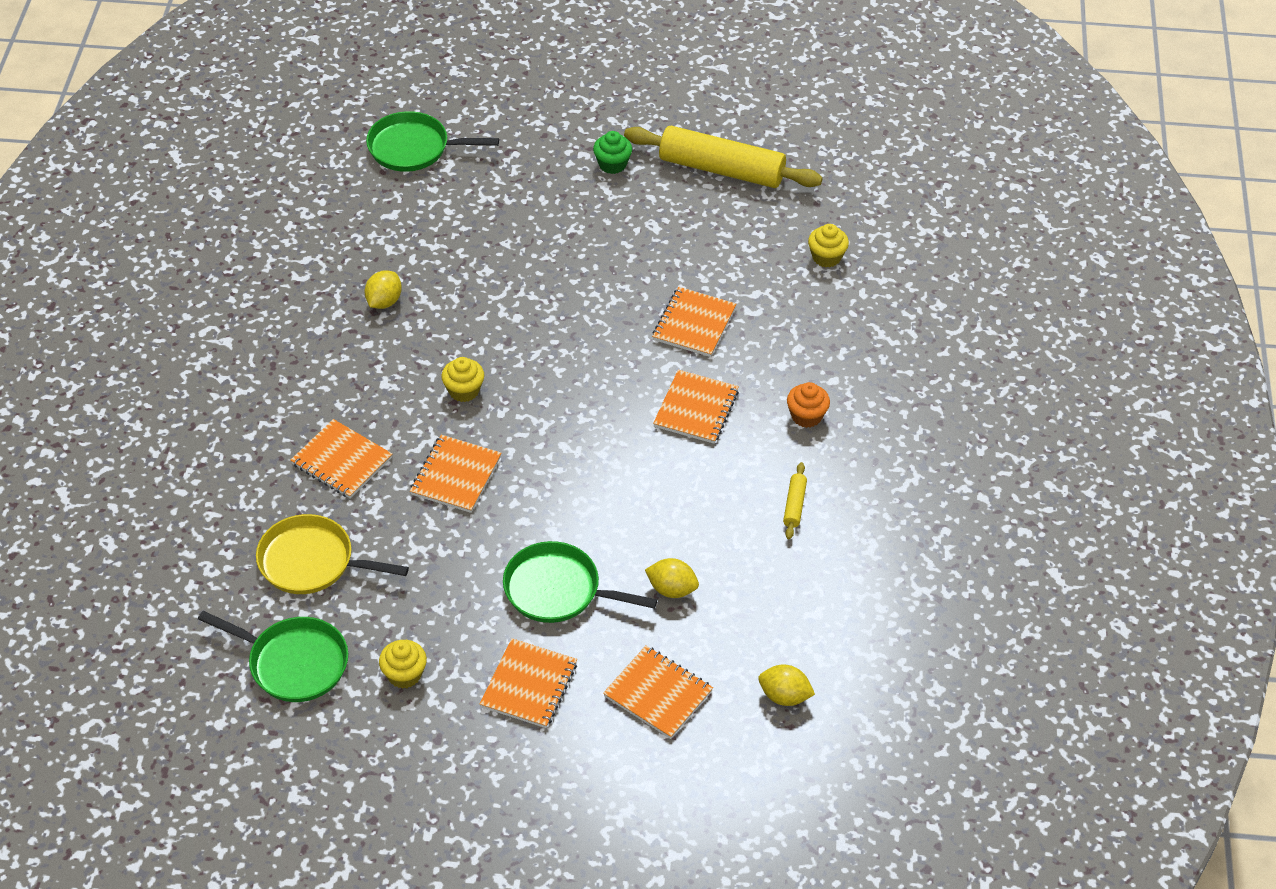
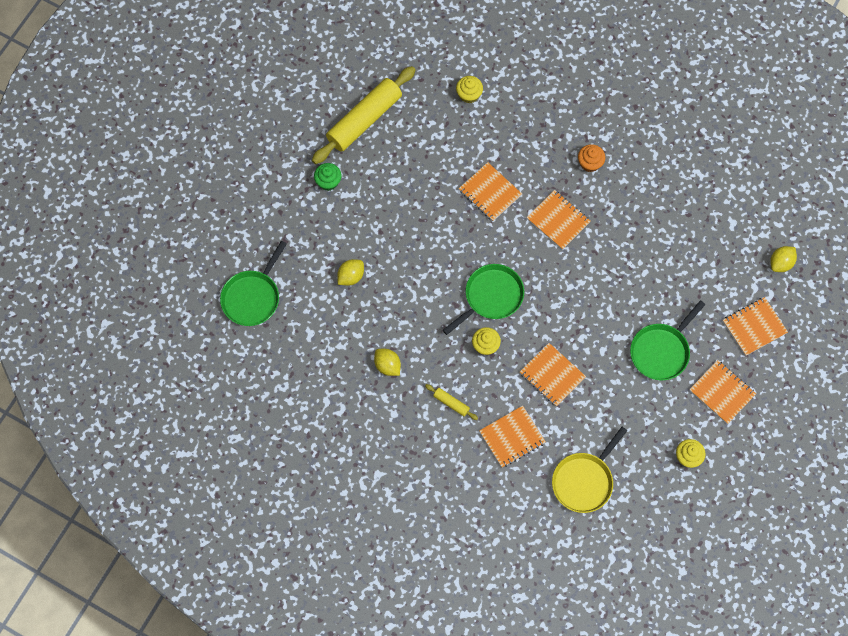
camera: 65 degrees left, 20 degrees up
green pan [198,611,348,702] -> green pan moved to [443,264,524,335]
yellow lemon [645,558,699,598] -> yellow lemon moved to [337,259,364,286]
yellow rolling pin [783,462,807,539] -> yellow rolling pin moved to [425,384,478,420]

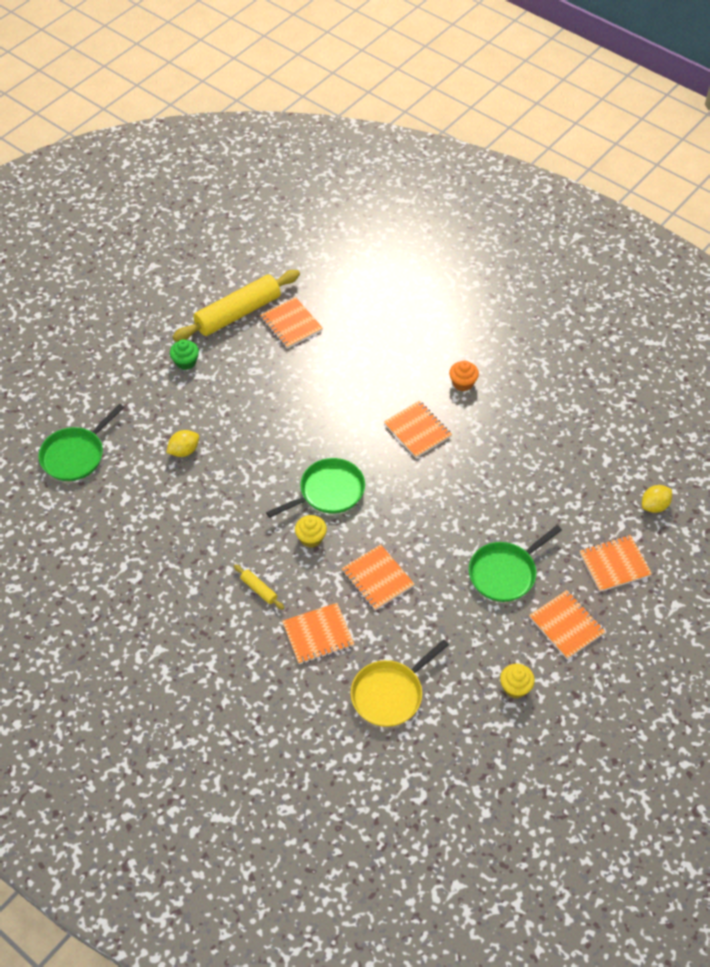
camera: 10 degrees right, 15 degrees down
yellow lemon [374,349,401,376] -> none
yellow cupcake [456,76,483,103] -> none
orange notebook [459,162,522,221] -> orange notebook moved to [260,297,323,349]

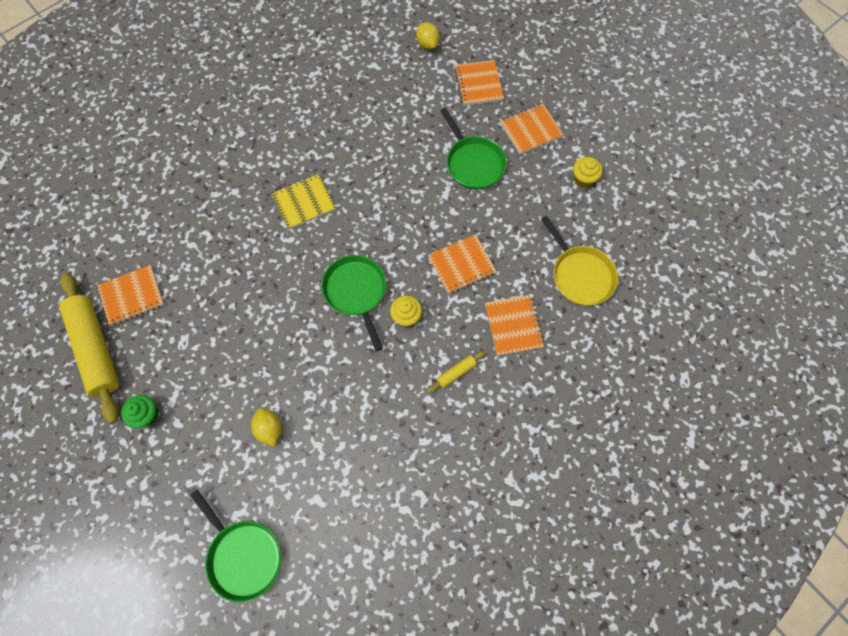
camera: 80 degrees left, 15 degrees up
orange notebook [384,401,452,458] -> yellow notebook [271,174,336,229]
orange cupcake [449,361,479,391] -> none

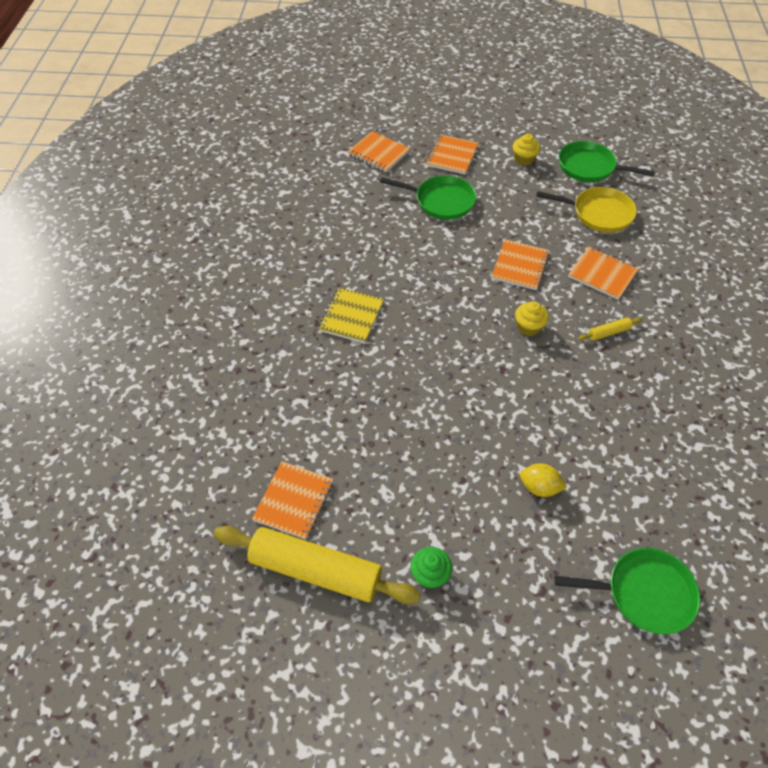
camera: 45 degrees left, 15 degrees down
green pan [321,255,386,351] -> green pan moved to [559,141,655,182]
yellow lemon [416,22,440,49] -> none
yellow rolling pin [427,351,485,393] -> yellow rolling pin turned 60 degrees clockwise [578,317,642,341]

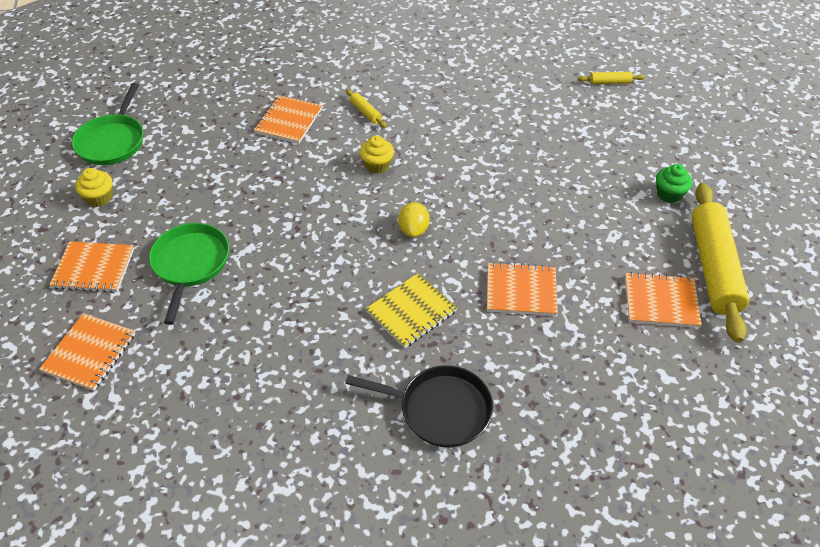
camera: 105 degrees left, 5 degrees down
yellow notebook [318,287,384,343] -> yellow notebook turned 45 degrees counterclockwise [366,273,458,348]
orange notebook [492,239,550,290] -> orange notebook moved to [487,262,558,316]
yellow lemon [520,463,567,497] -> yellow lemon moved to [398,202,430,237]
yellow pan [536,187,637,232] -> none
green pan [554,548,700,634] -> yellow rolling pin [578,72,645,84]
none -> black pan [345,365,493,447]

